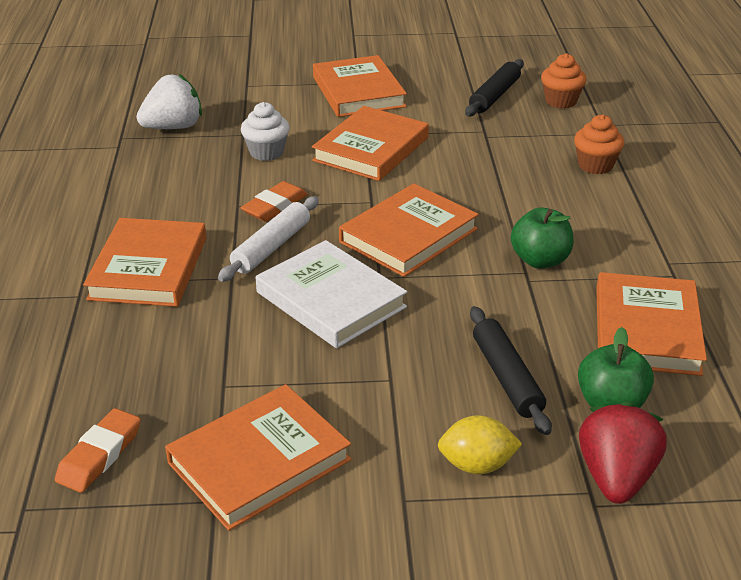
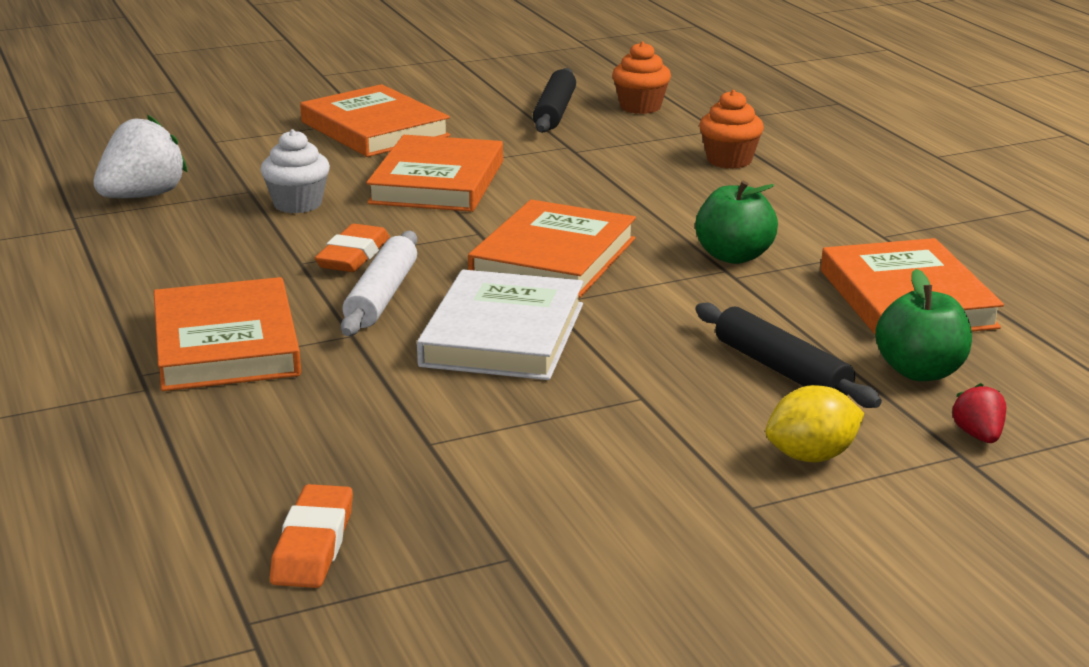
camera: 20 degrees left, 10 degrees down
orange book [165,384,351,531] -> none
white book [256,240,407,348] -> white book turned 75 degrees clockwise [417,270,583,380]
red strawberry [579,402,667,504] -> red strawberry [951,383,1006,443], size x0.49

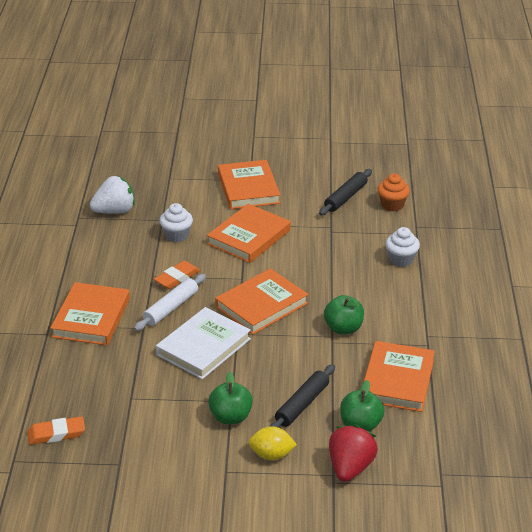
camera: 25 degrees right, 10 degrees up
orange eraser [270,484,353,588] -> orange eraser turned 45 degrees clockwise [27,416,85,445]
black rolling pin [695,303,882,408] -> black rolling pin turned 45 degrees clockwise [269,364,335,428]
orange cupcake [699,90,764,169] -> white cupcake [386,227,420,267]
red strawberry [951,383,1006,443] -> red strawberry [329,425,378,482], size x2.03
none -> green apple [208,372,253,424]

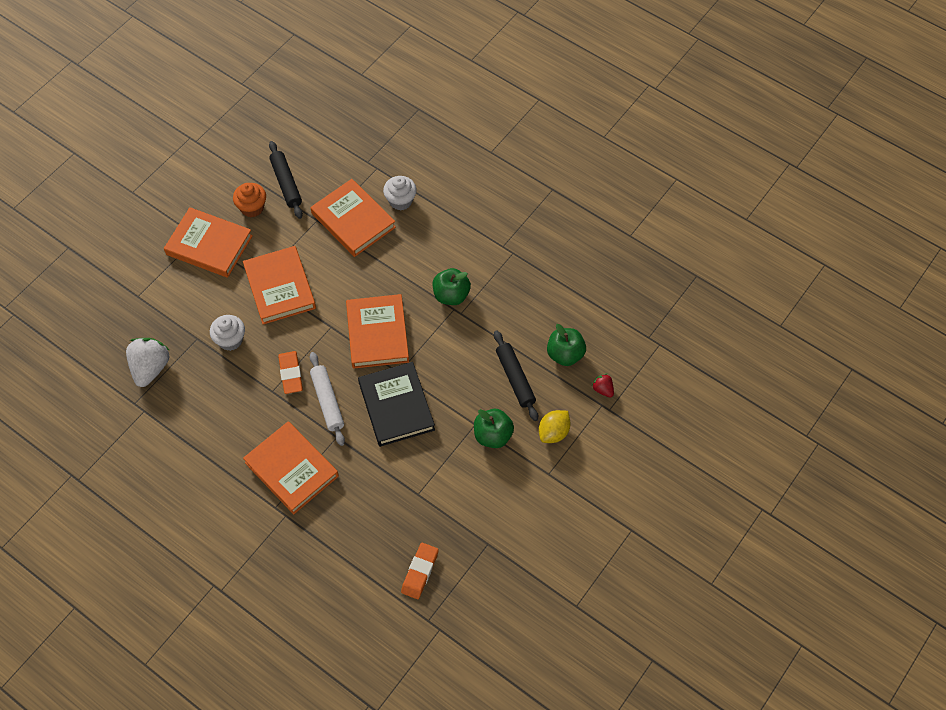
camera: 55 degrees left, 25 degrees up
white book [156,307,251,379] -> black book [358,362,435,447]
red strawberry [329,425,378,482] -> red strawberry [592,374,614,397], size x0.49
orange book [363,341,435,412] -> orange book moved to [311,179,396,257]
orange cupcake [377,174,410,212] -> orange cupcake moved to [233,183,266,217]

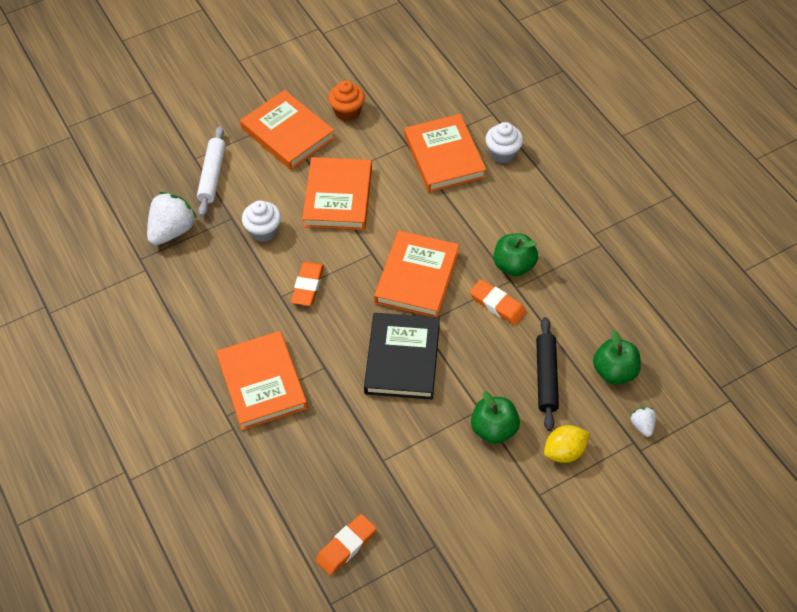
camera: 25 degrees right, 5 degrees down
black rolling pin [269,141,303,219] -> none
white rolling pin [310,352,345,446] -> white rolling pin moved to [197,126,226,216]
red strawberry [592,374,614,397] -> white strawberry [630,407,656,437]
none -> orange eraser [470,279,526,325]

